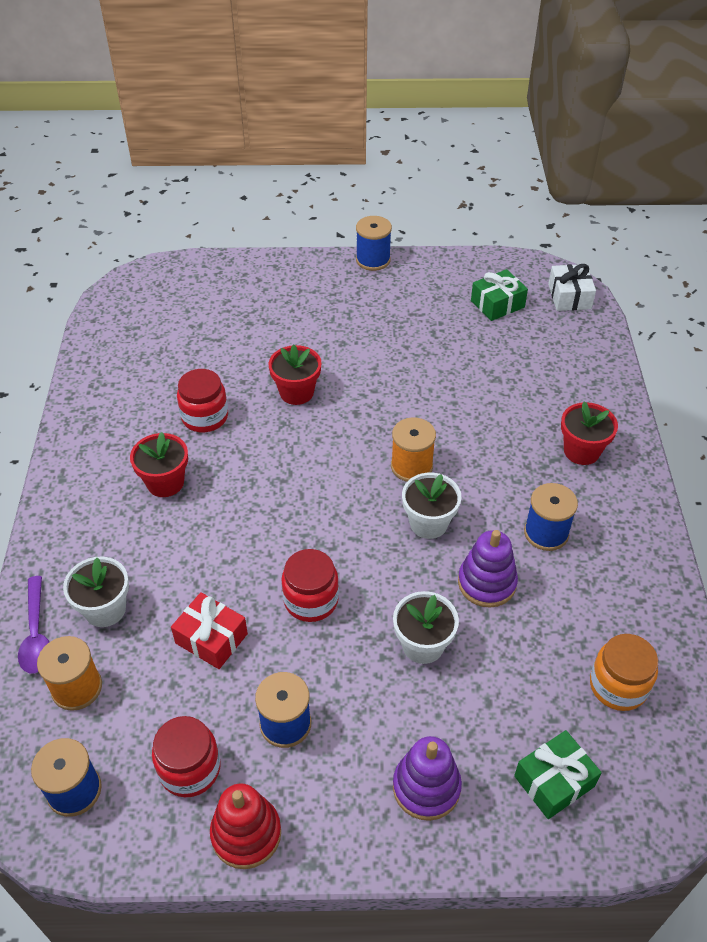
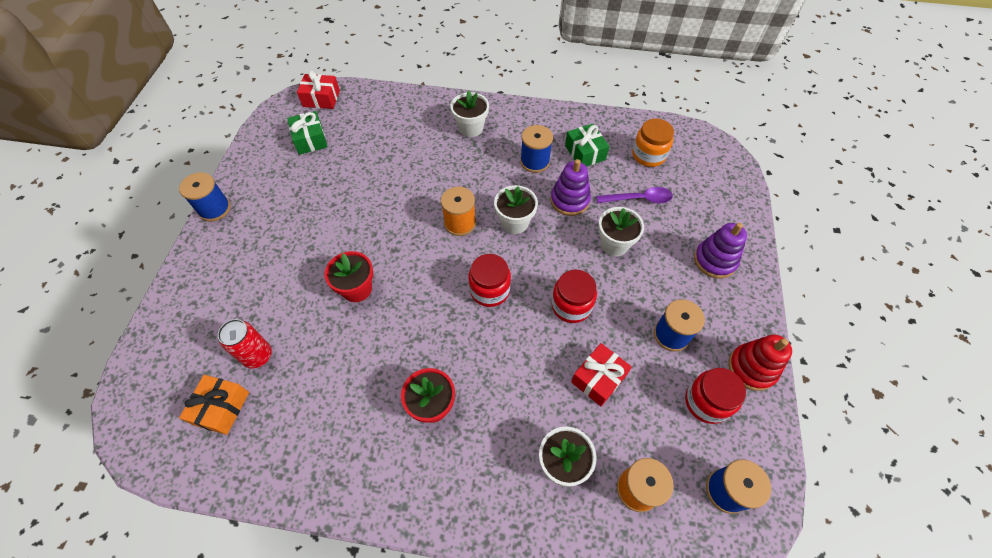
camera: 80 degrees left, 10 degrees up
purple spoon [18,576,49,673] -> purple spoon moved to [596,187,673,203]
red jar [177,369,228,432] -> red jar moved to [469,254,511,307]
green gift [514,730,602,819] -> green gift moved to [565,124,609,167]
white gift [548,264,596,311] -> red gift [297,71,340,109]
red flower pot [561,402,618,465] -> white flower pot [450,90,489,137]
none -> orange gift [179,375,249,435]
none -> red can [218,319,272,369]

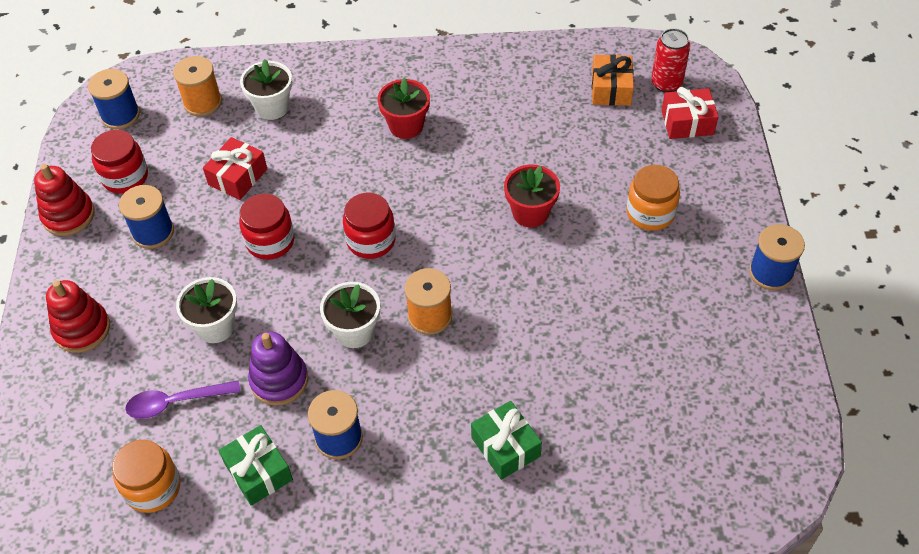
camera: 170 degrees right, 5 degrees down
red can [218,319,272,369] -> red can moved to [651,28,690,93]
green gift [287,111,327,155] -> green gift moved to [471,401,542,480]
red gift [297,71,340,109] -> red gift moved to [661,87,718,139]
white flower pot [450,90,489,137] -> none
purple stacking toy [694,223,747,278] -> red stacking toy [46,280,110,353]
none -> orange jar [626,165,680,231]

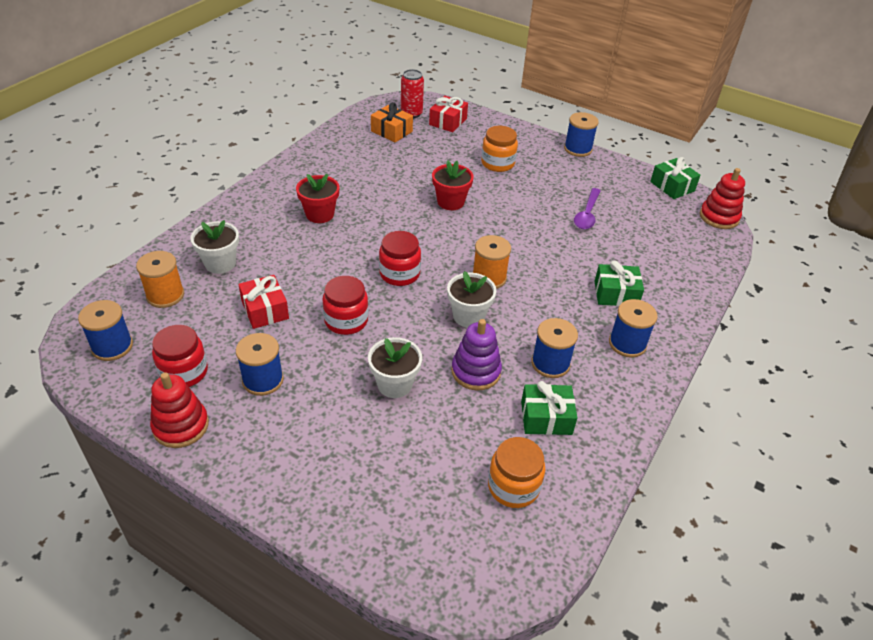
camera: 60 degrees left, 10 degrees down
red stacking toy [46,280,110,353] -> red stacking toy moved to [700,168,745,229]
purple spoon [125,380,240,419] -> purple spoon moved to [574,188,601,229]
none -> blue spool [609,299,658,358]
none -> green gift [650,157,701,199]

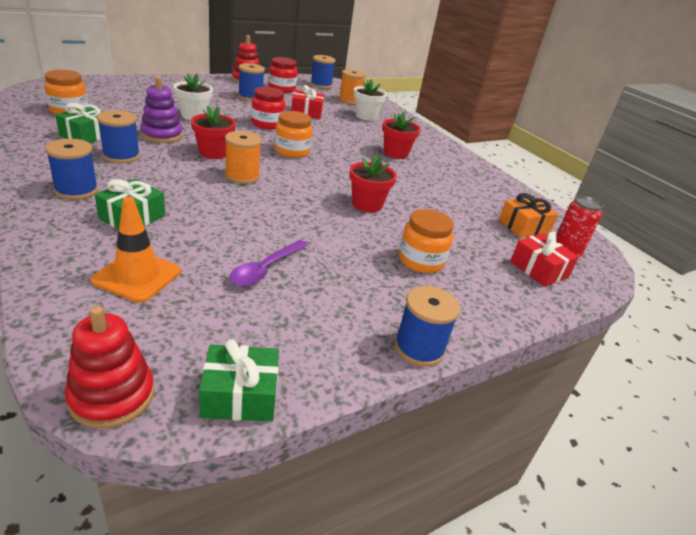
camera: 115 degrees right, 10 degrees down
red jar [379,231,421,286] -> orange jar [275,111,313,158]
white flower pot [447,271,496,328] -> red flower pot [191,106,236,159]
purple spoon [574,188,601,229] -> purple spoon turned 105 degrees counterclockwise [229,240,308,286]
none -> orange traffic cone [91,196,181,303]

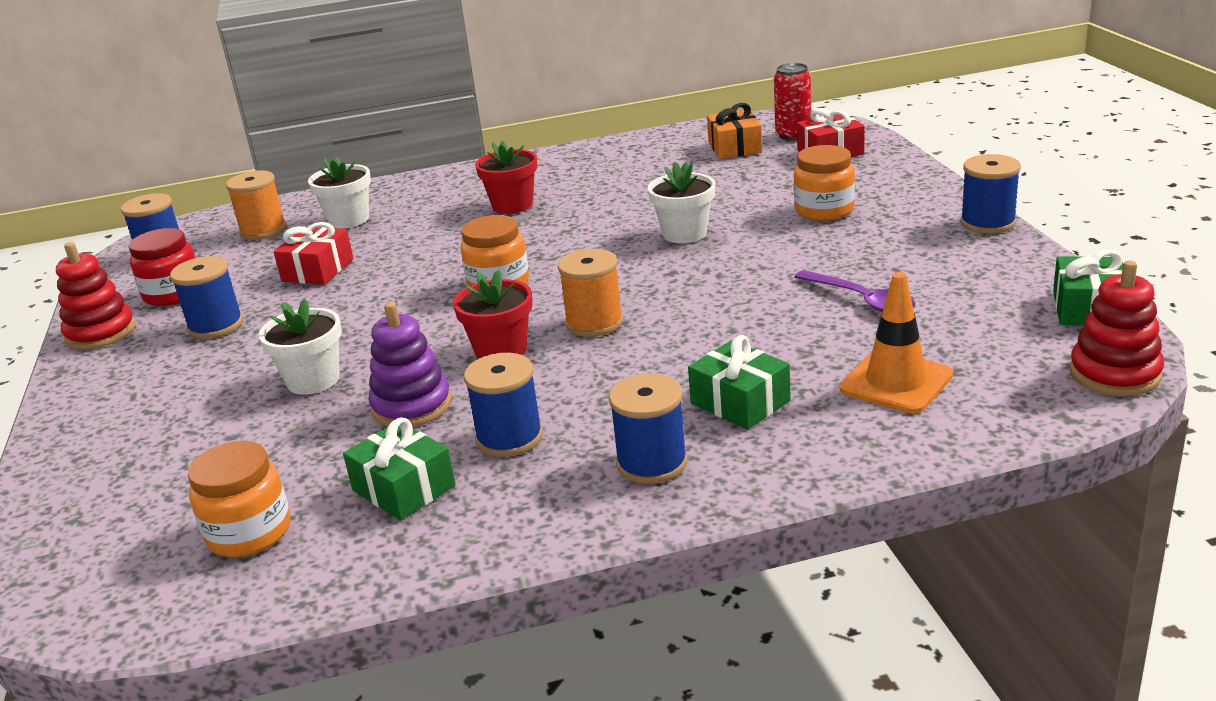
camera: 65 degrees left, 5 degrees down
red jar [251,87,285,129] -> none
red flower pot [349,155,397,212] -> white flower pot [648,162,715,243]

